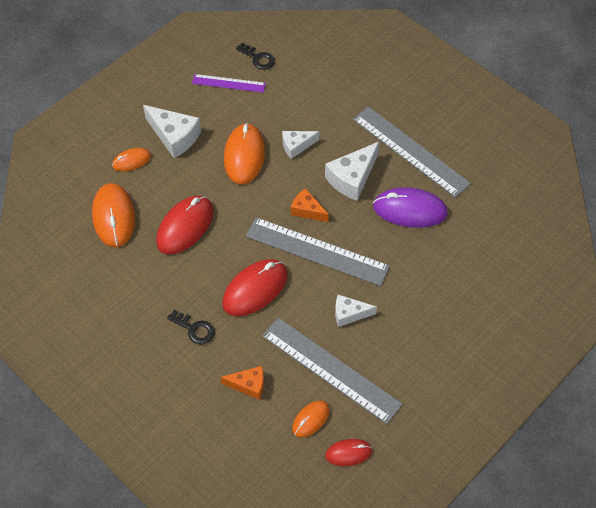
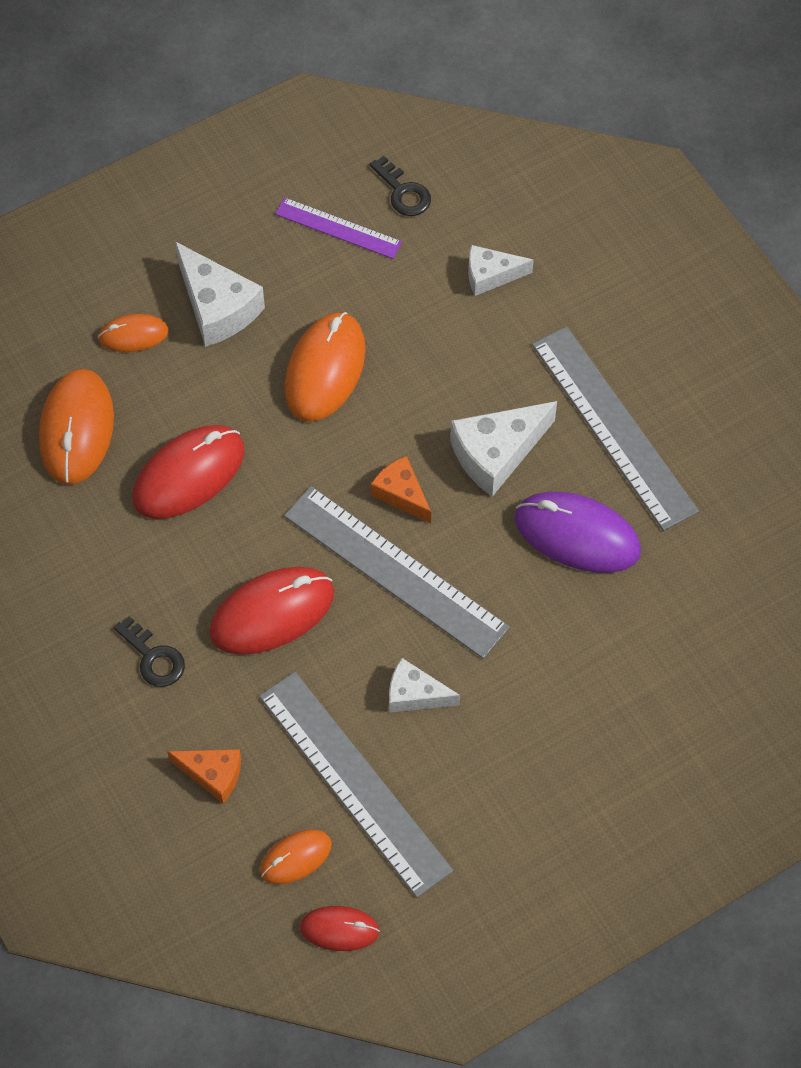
camera: 15 degrees right, 5 degrees up
white cheese [282,131,320,159] -> white cheese moved to [468,245,534,296]

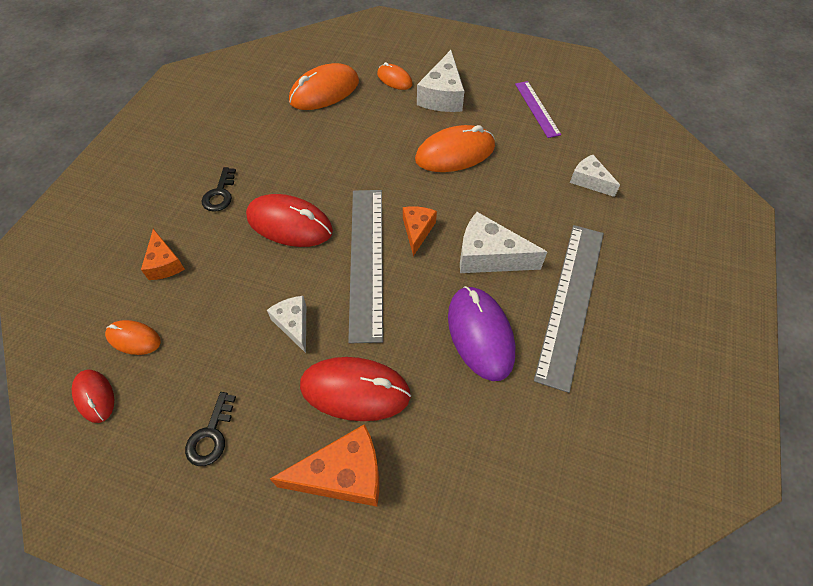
camera: 50 degrees right, 5 degrees down
red mouse [133,425,245,519] -> red mouse moved to [300,357,411,421]
grey ruler [259,672,453,898] -> none
black key [369,156,431,216] -> black key moved to [185,392,236,466]
none -> orange cheese [270,424,379,507]

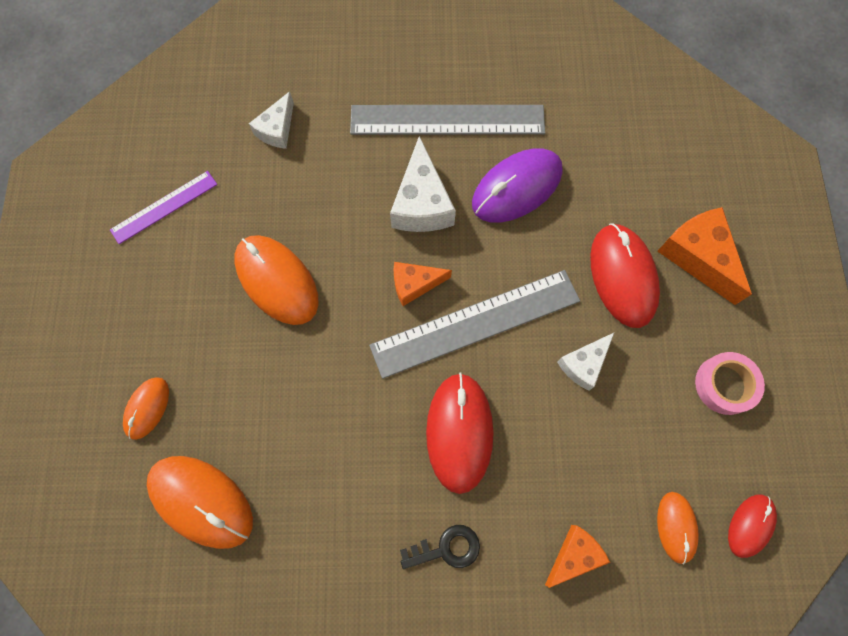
camera: 110 degrees left, 15 degrees up
black key [185,392,236,466] -> pink tape [695,352,765,415]
white cheese [417,50,464,112] -> none

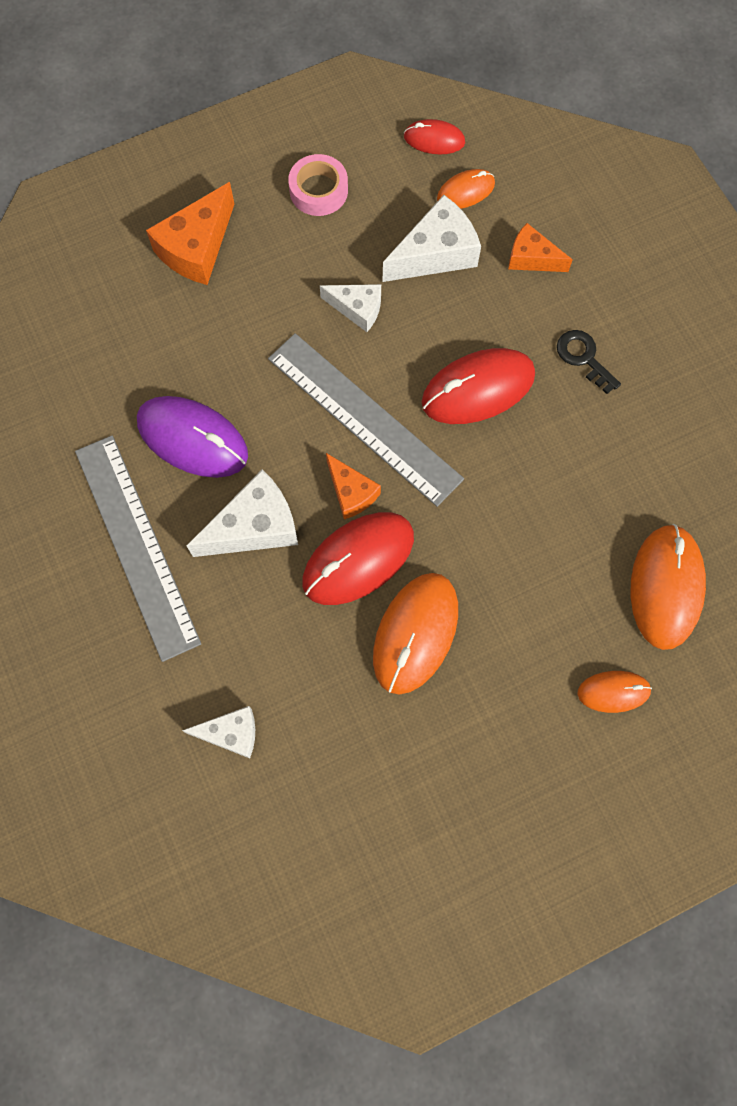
camera: 115 degrees left, 0 degrees up
purple ruler [110,171,217,244] -> none
red mouse [590,224,660,328] -> red mouse moved to [302,512,414,605]
none -> white cheese [383,195,481,282]

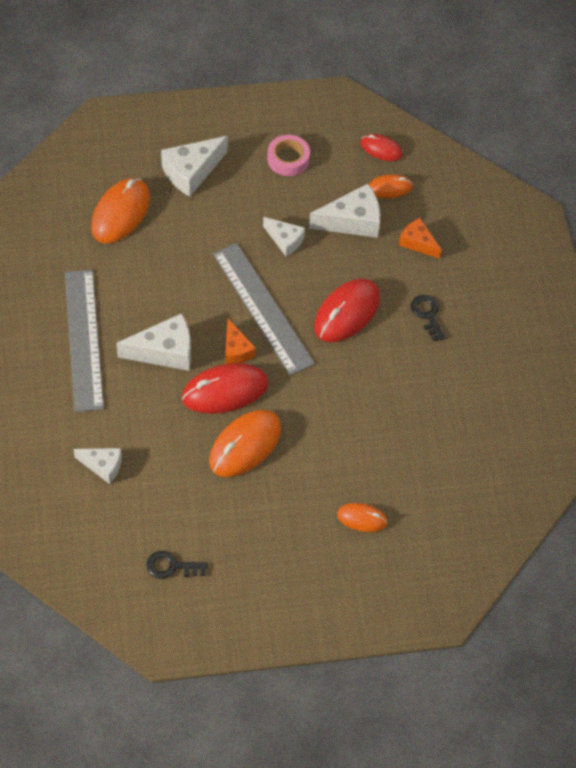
camera: 15 degrees right, 15 degrees down
purple mouse [137,396,248,478] -> none
orange cheese [146,182,234,285] -> white cheese [161,136,228,197]
red mouse [422,348,535,424] -> red mouse turned 45 degrees counterclockwise [314,279,380,342]
orange mouse [631,524,706,650] -> orange mouse moved to [91,178,150,243]
none -> black key [146,551,208,579]

